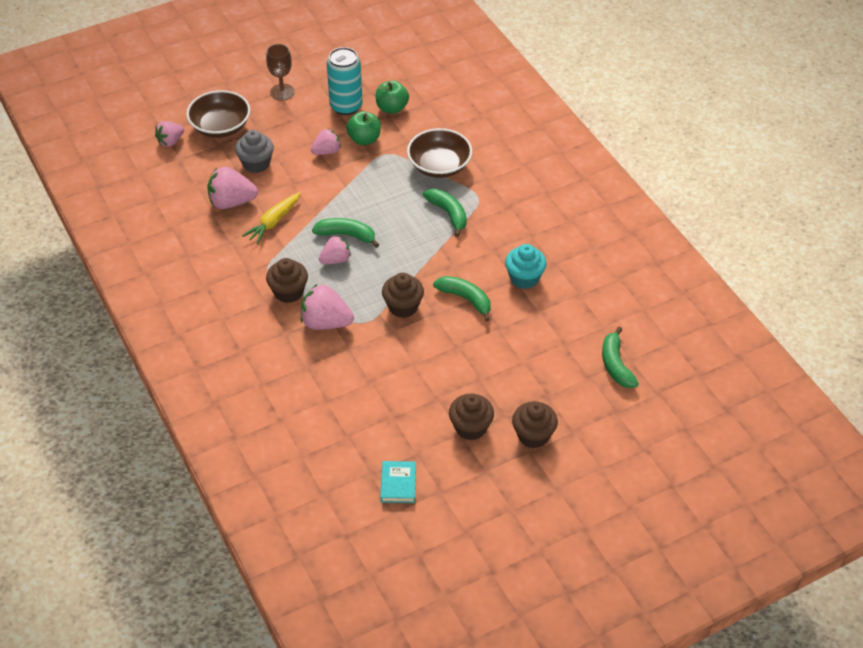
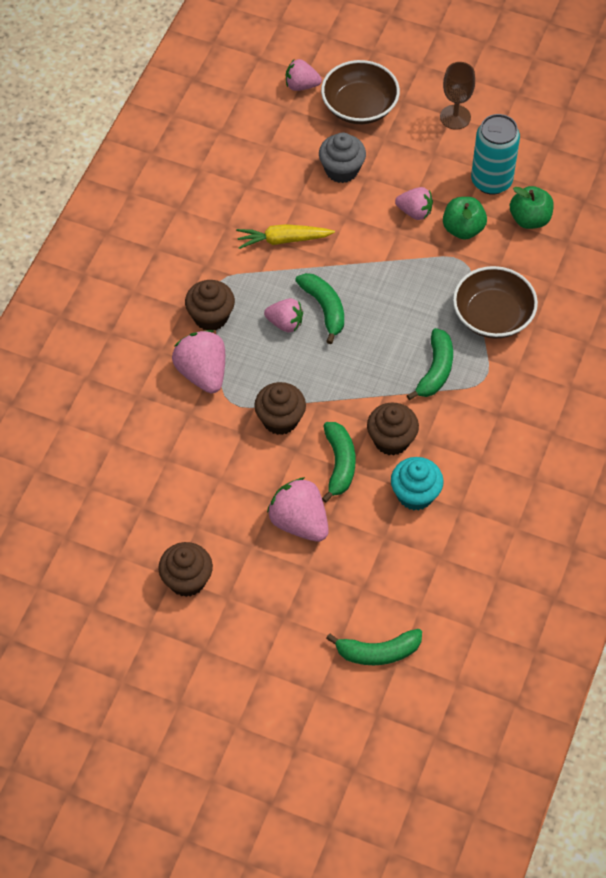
camera: 50 degrees right, 10 degrees up
pink strawberry [207,167,258,209] -> pink strawberry moved to [267,477,329,542]
turquoise book [380,461,416,503] -> none
brown cupcake [512,401,558,448] -> brown cupcake moved to [367,402,419,456]
green banana [602,327,639,388] -> green banana turned 135 degrees counterclockwise [326,629,422,665]

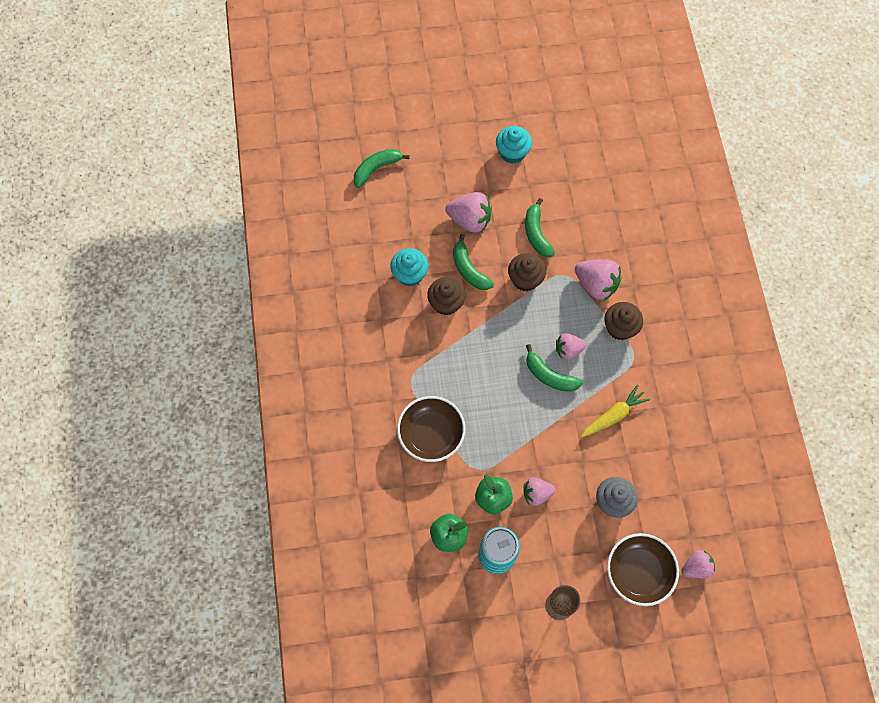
camera: 150 degrees right, 10 degrees up
brown cupcake [158,542,213,597] -> turquoise cupcake [496,126,532,164]
green banana [407,328,453,400] -> green banana moved to [525,198,555,257]

